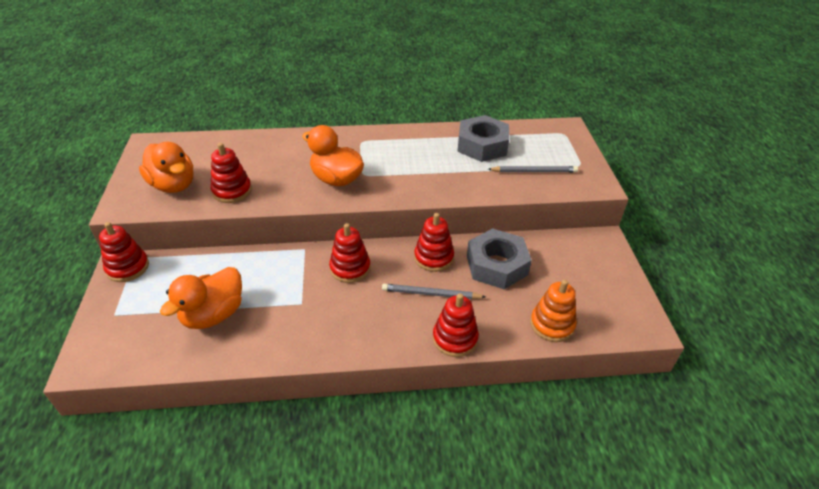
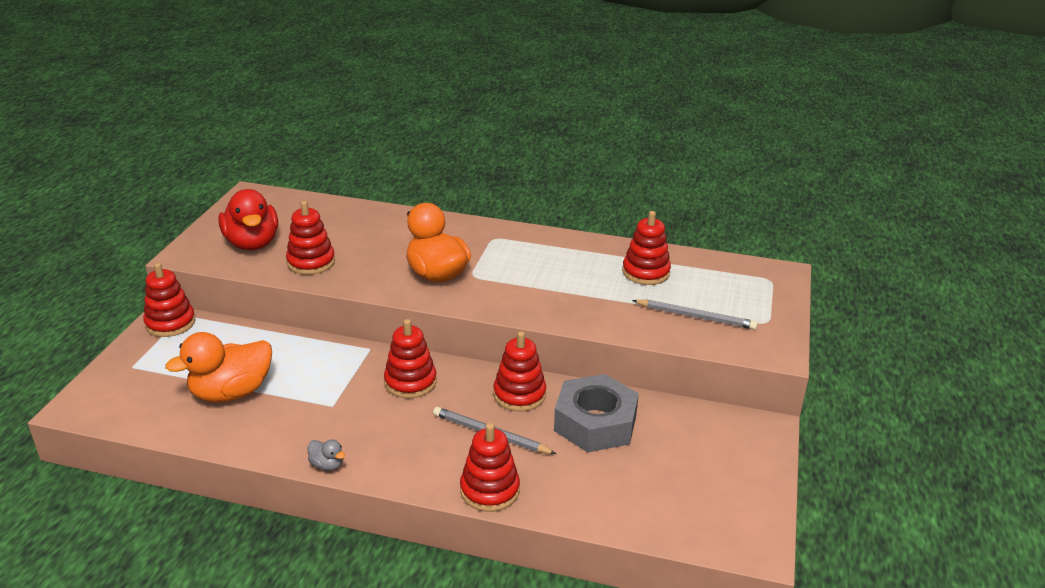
camera: 20 degrees right, 10 degrees down
orange duck [139,142,194,193] -> red duck [218,189,278,250]
grey nut [457,115,509,162] -> red stacking toy [622,211,671,285]
orange stacking toy [530,280,577,342] -> none
none -> grey duck [308,439,345,471]

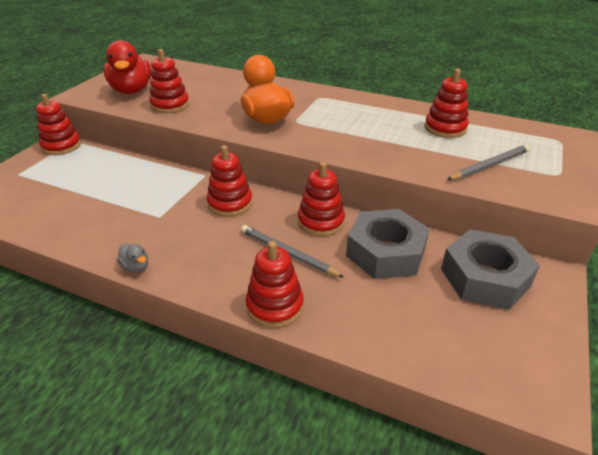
camera: 10 degrees right, 5 degrees up
orange duck [165,332,272,402] -> none
grey pencil [632,300,758,330] -> grey pencil turned 60 degrees counterclockwise [447,145,530,180]
none -> grey nut [441,229,540,310]

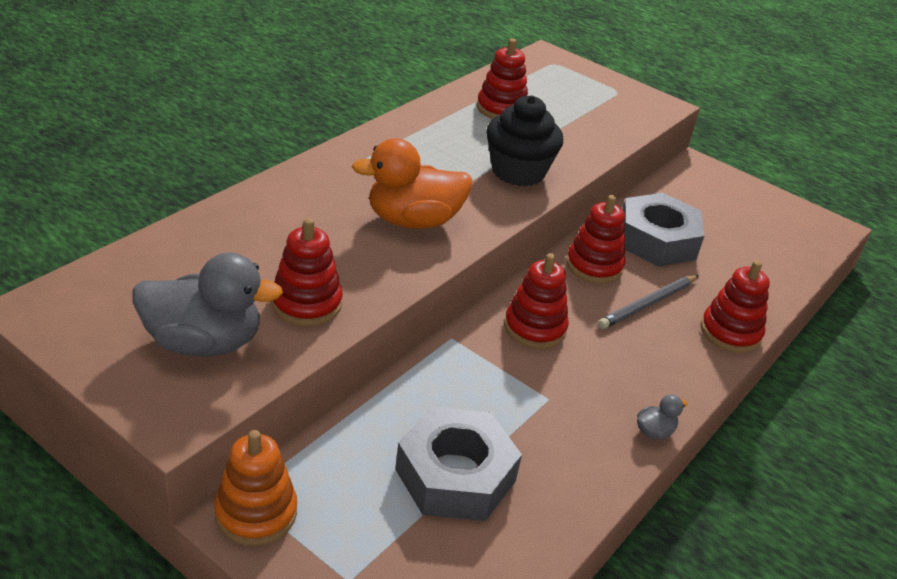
camera: 80 degrees left, 0 degrees up
red stacking toy [36,94,81,155] -> orange stacking toy [214,430,297,546]
red duck [104,40,151,94] -> grey duck [132,253,283,357]
grey nut [441,229,540,310] -> grey nut moved to [395,407,522,521]
grey pencil [447,145,530,180] -> none
none -> black cupcake [486,95,563,186]

